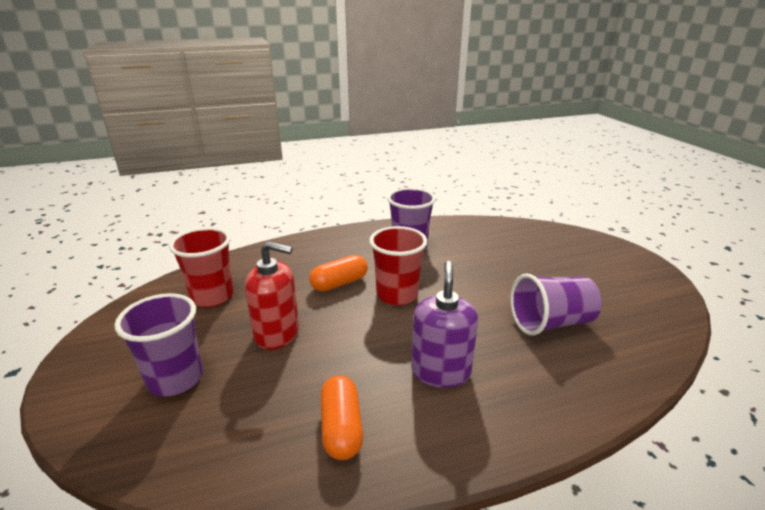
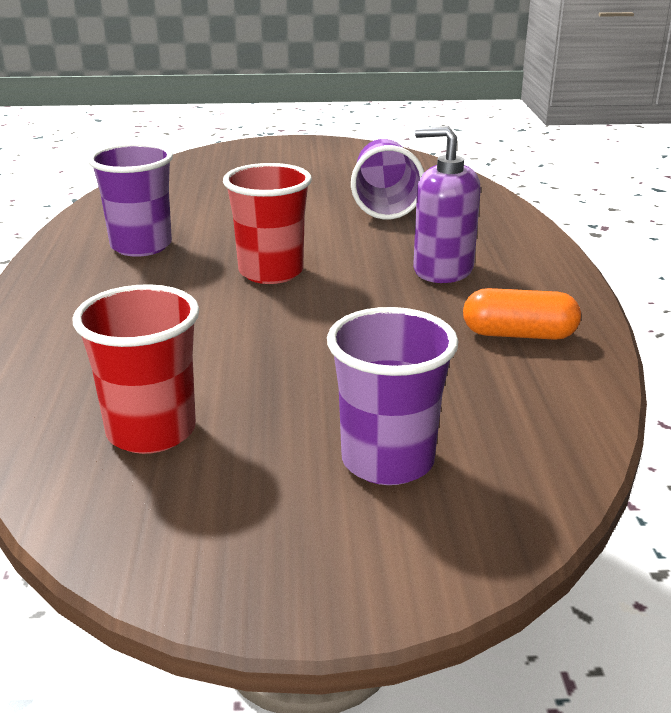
camera: 75 degrees left, 0 degrees up
red soap dispenser [245,241,299,350] -> none
orange capsule [309,255,368,292] -> none

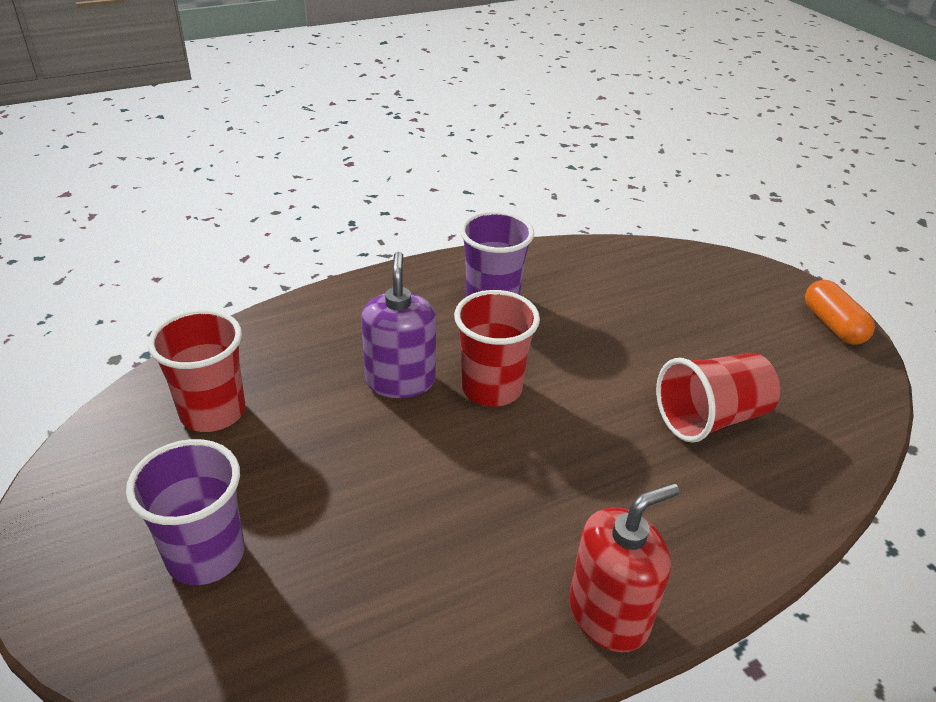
camera: 65 degrees right, 10 degrees up
purple cup [351,139,424,219] -> red cup [656,353,780,443]
purple soap dispenser [413,126,481,283] -> purple soap dispenser moved to [361,252,436,398]
orange capsule [463,288,581,340] -> orange capsule moved to [805,280,875,345]
none -> red soap dispenser [569,483,679,652]

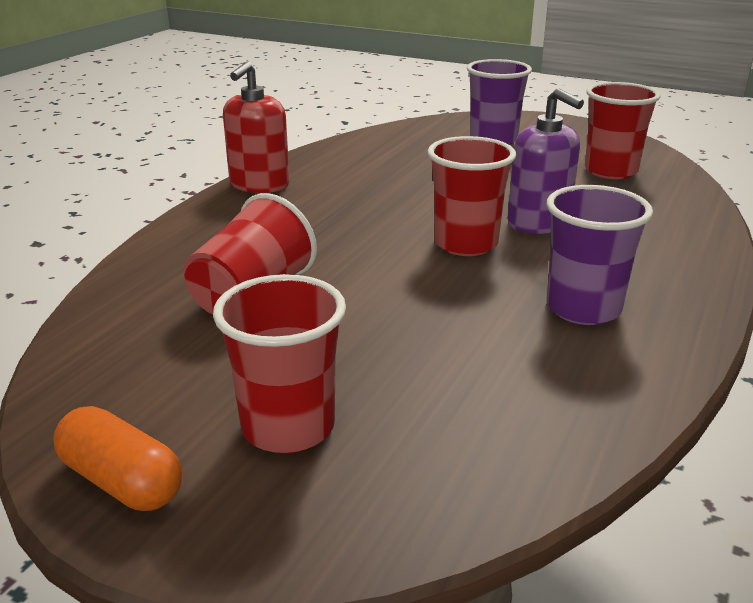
camera: 145 degrees right, 10 degrees down
none -> red cup [213,274,346,453]

